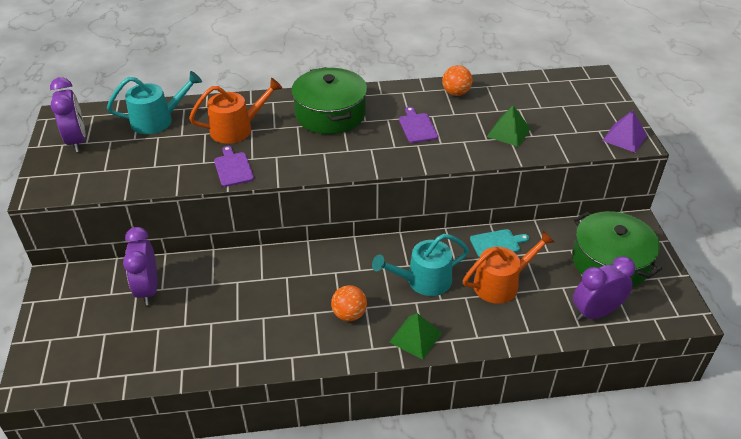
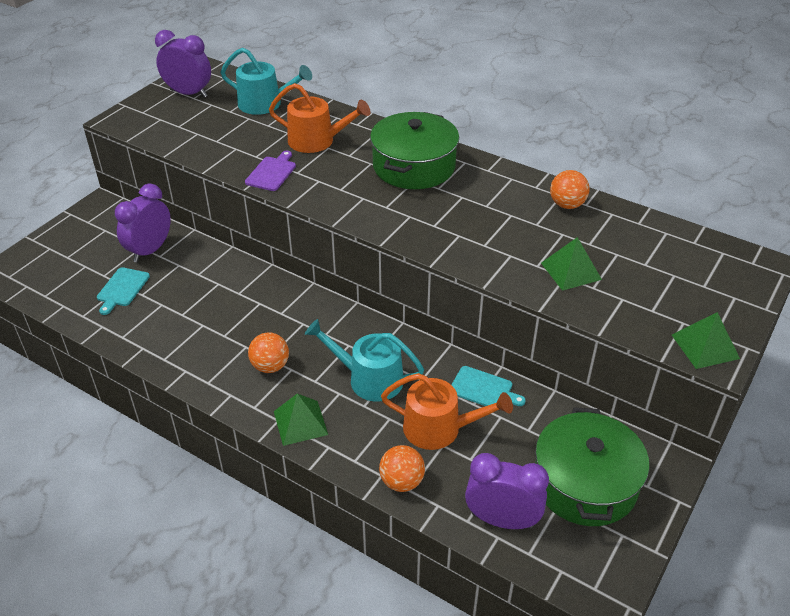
camera: 40 degrees right, 0 degrees up
purple clock [50,77,86,152] -> purple clock turned 90 degrees counterclockwise [155,30,211,98]
purple cutting board [399,107,438,143] -> none
purple pyramid [602,110,647,153] -> green pyramid [672,312,740,369]
none -> turquoise cutting board [97,267,150,315]
none -> orange ball [379,445,425,492]

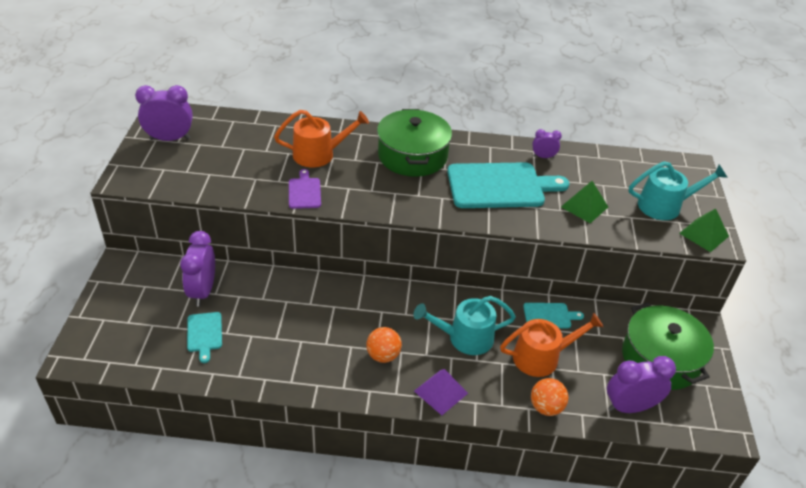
camera: 30 degrees left, 0 degrees up
turquoise watering can [221,48,312,115] -> turquoise watering can moved to [629,161,728,220]
green pyramid [274,394,328,446] -> purple pyramid [414,369,468,415]
orange ball [550,170,590,209] -> purple clock [532,129,562,158]
none -> turquoise cutting board [447,162,569,208]

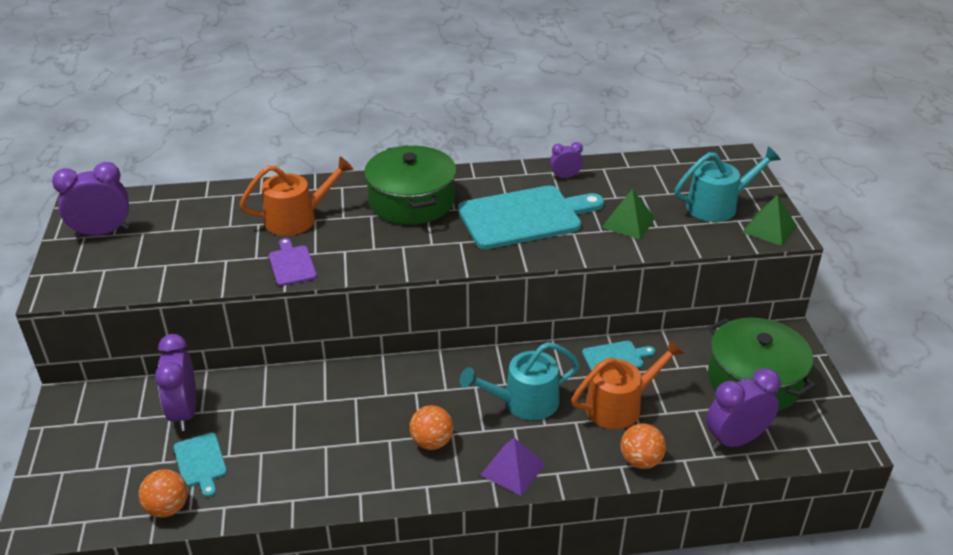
camera: 10 degrees left, 5 degrees down
none -> orange ball [138,469,188,518]

